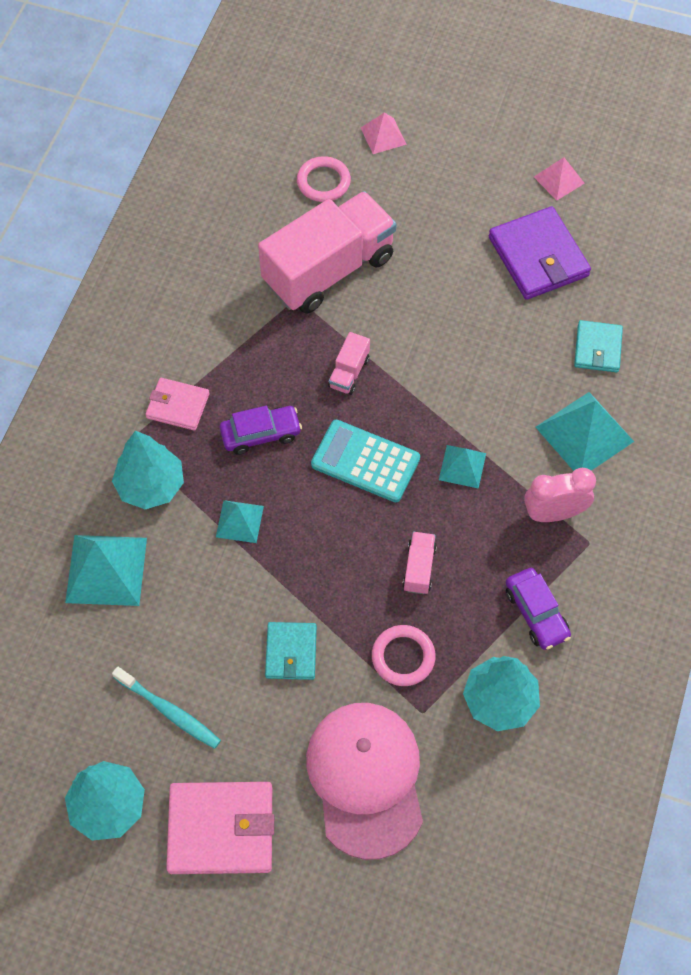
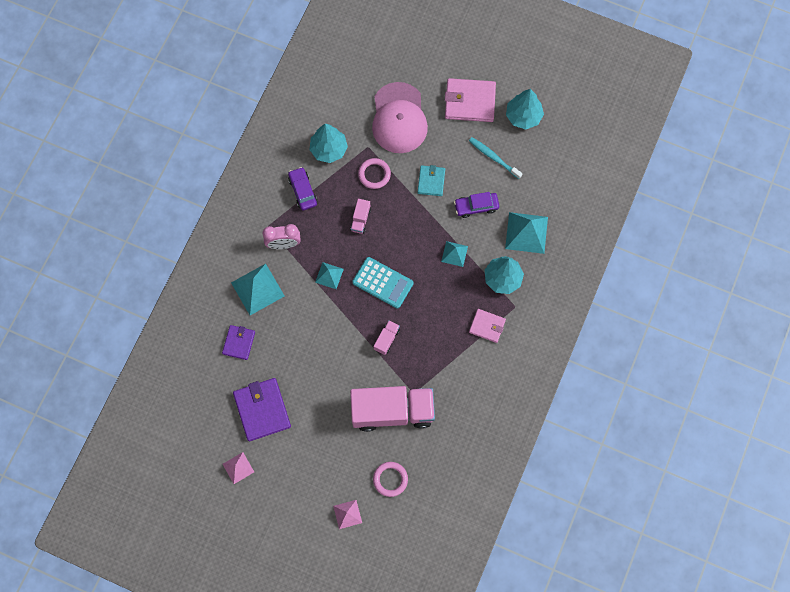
camera: 175 degrees left, 10 degrees up
purple car [220,406,302,455] -> purple car moved to [454,192,499,218]
pink truck [258,191,396,314] -> pink truck turned 150 degrees counterclockwise [350,386,435,432]
turquoise wallet [574,320,623,373] -> purple wallet [222,325,255,360]

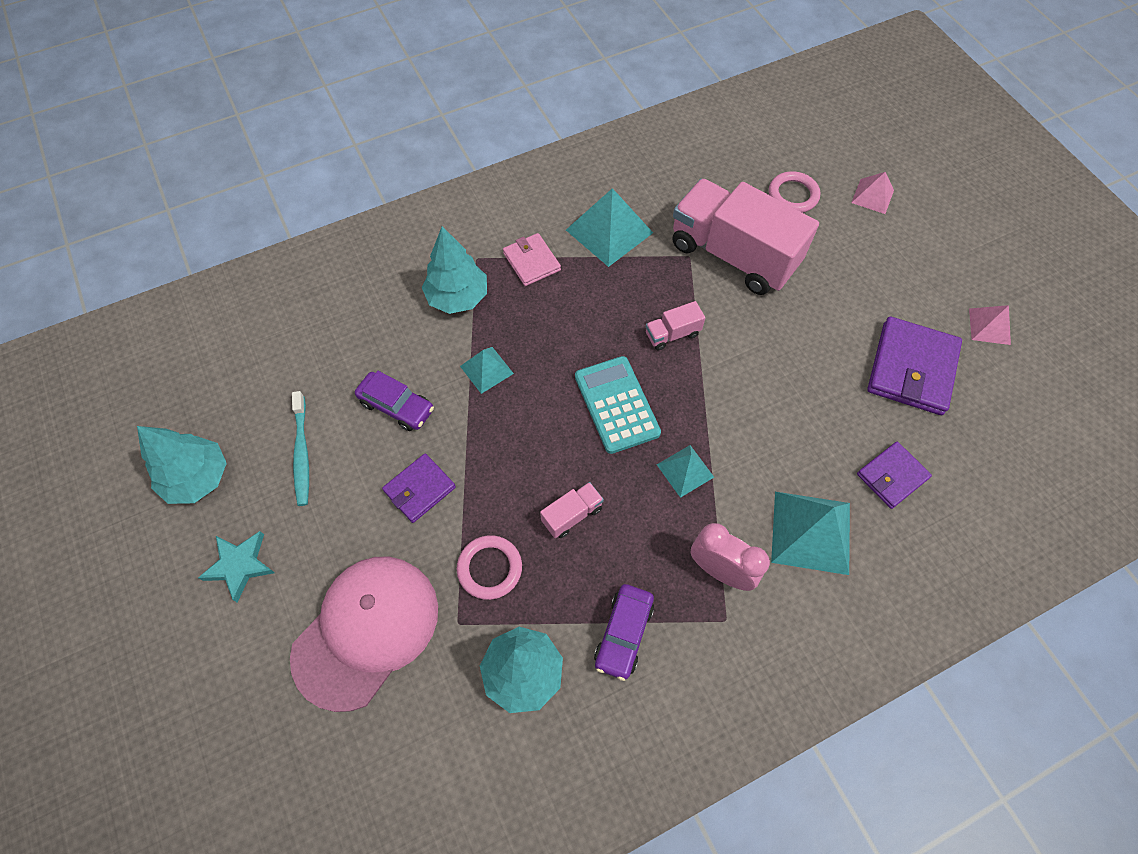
camera: 140 degrees left, 10 degrees down
turquoise wallet [418,165,445,196] -> purple wallet [382,453,456,523]
pink wallet [445,78,496,122] -> turquoise star [198,531,275,602]
turquoise pyramid [505,212,548,254] -> turquoise pyramid moved to [566,188,653,267]

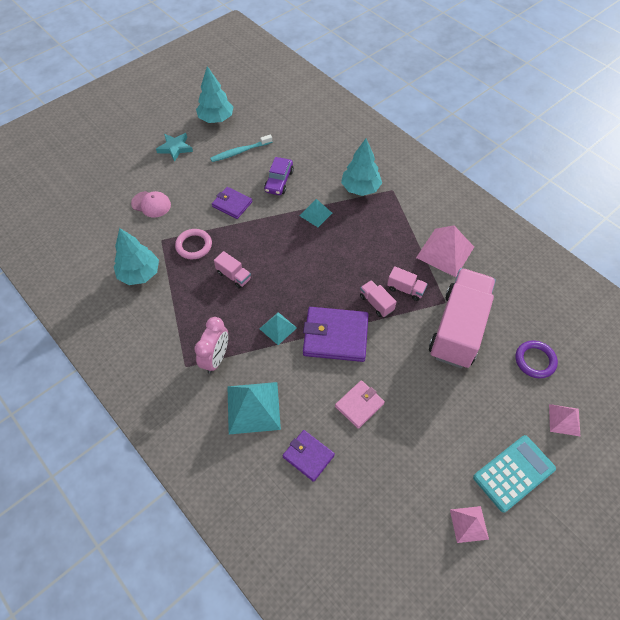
camera: 75 degrees right, 5 degrees down
pink cap [290,556,438,712] -> pink cap [131,191,171,218], size x0.49
pink wallet [503,233,561,286] -> pink wallet moved to [335,380,385,429]
turquoise pyramid [566,188,653,267] -> pink pyramid [416,226,474,277]
turquoise calculator [575,356,661,454] -> turquoise calculator moved to [473,435,556,512]
purple car [594,584,654,681] -> none
pink ring [769,171,820,213] -> purple ring [515,341,558,378]
purple wallet [867,317,962,415] -> purple wallet moved to [303,307,369,362]
none -> pink truck [387,266,428,301]

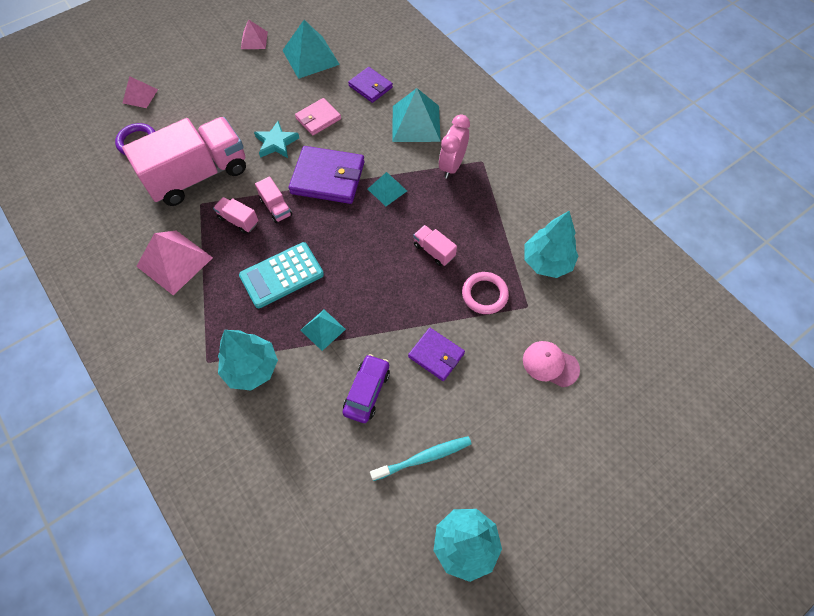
camera: 175 degrees left, 5 degrees up
turquoise star [156,133,193,162] -> turquoise star moved to [254,121,299,158]
pink truck [429,268,496,368] -> pink truck turned 150 degrees counterclockwise [122,117,246,206]
turquoise calculator [473,435,556,512] -> turquoise calculator moved to [239,242,324,308]
none -> turquoise pyramid [282,20,340,79]

